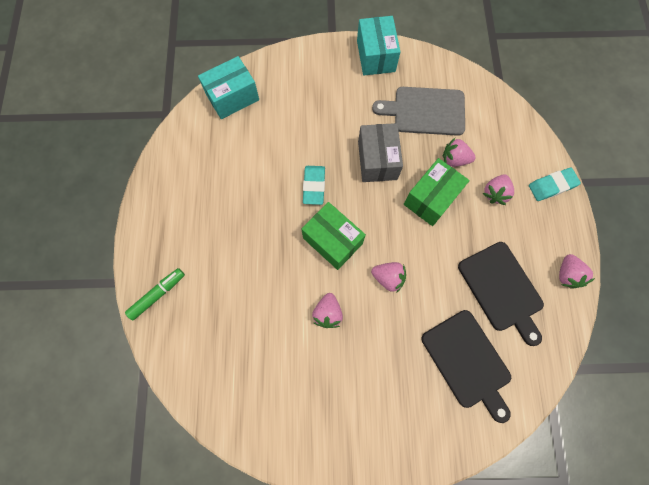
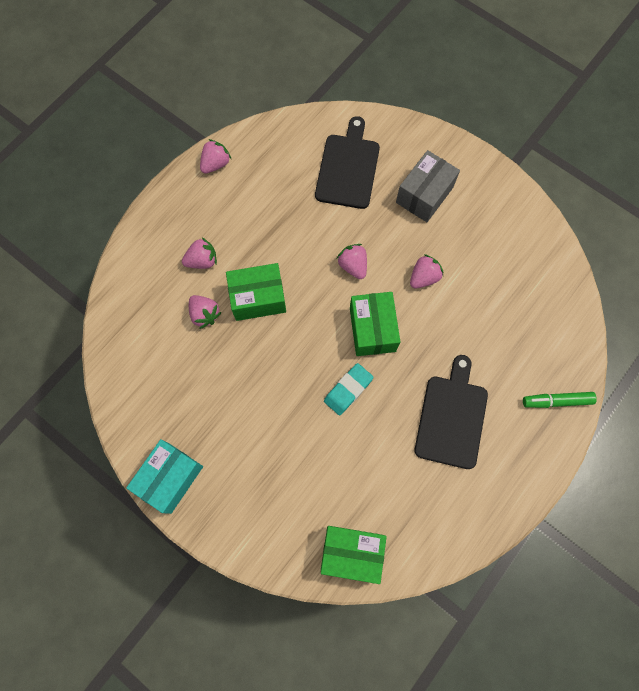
camera: 140 degrees left, 0 degrees up
turquoise box [198,56,259,119] -> green box [321,526,387,584]
grey box [358,123,403,182] -> grey box moved to [396,150,460,222]
grey cutting board [372,87,465,136] -> none
black cutting board [458,242,544,346] -> black cutting board moved to [415,355,488,469]
turquoise eraser [529,168,581,201] -> none

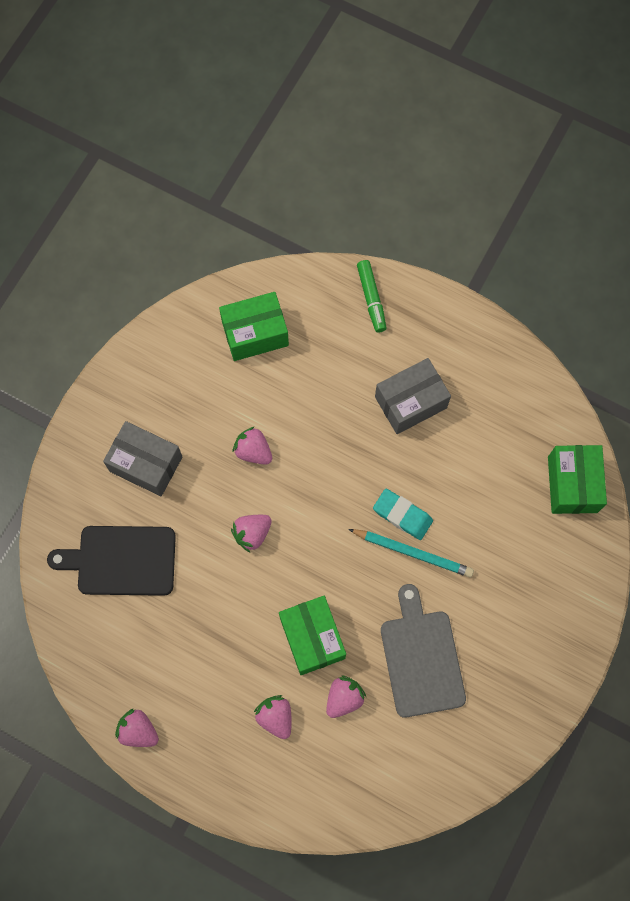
camera: 100 degrees left, 0 degrees up
turquoise box [126,439,203,514] -> none
green box [350,292,400,356] -> green box moved to [219,292,289,361]
black cutting board [415,355,488,469] -> grey box [375,358,451,434]
none -> turquoise pencil [348,529,474,577]
none -> grey cutting board [381,584,466,718]

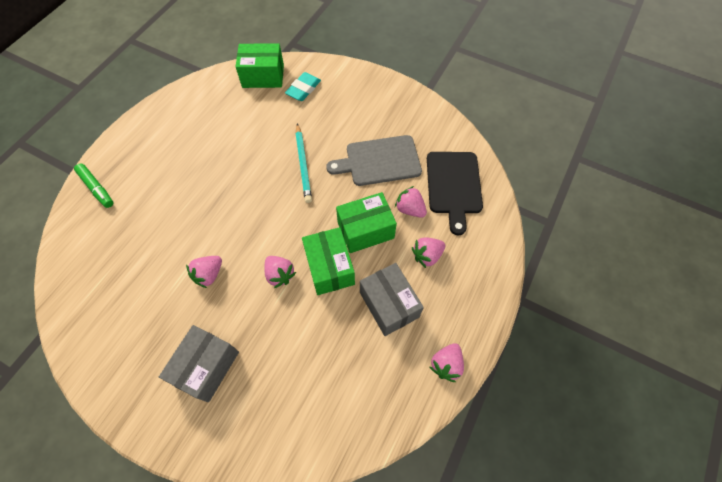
camera: 90 degrees left, 10 degrees down
black cutting board [47,526,176,596] -> black cutting board moved to [427,152,483,235]
green box [219,292,289,361] -> green box moved to [302,227,355,295]
turquoise pencil [348,529,474,577] -> turquoise pencil turned 150 degrees clockwise [295,123,312,203]
green marker [357,260,387,333] -> green marker turned 60 degrees clockwise [74,163,113,208]
turquoise eraser [373,489,433,540] -> turquoise eraser moved to [285,72,321,101]
grey box [375,358,451,434] -> grey box moved to [360,263,424,336]

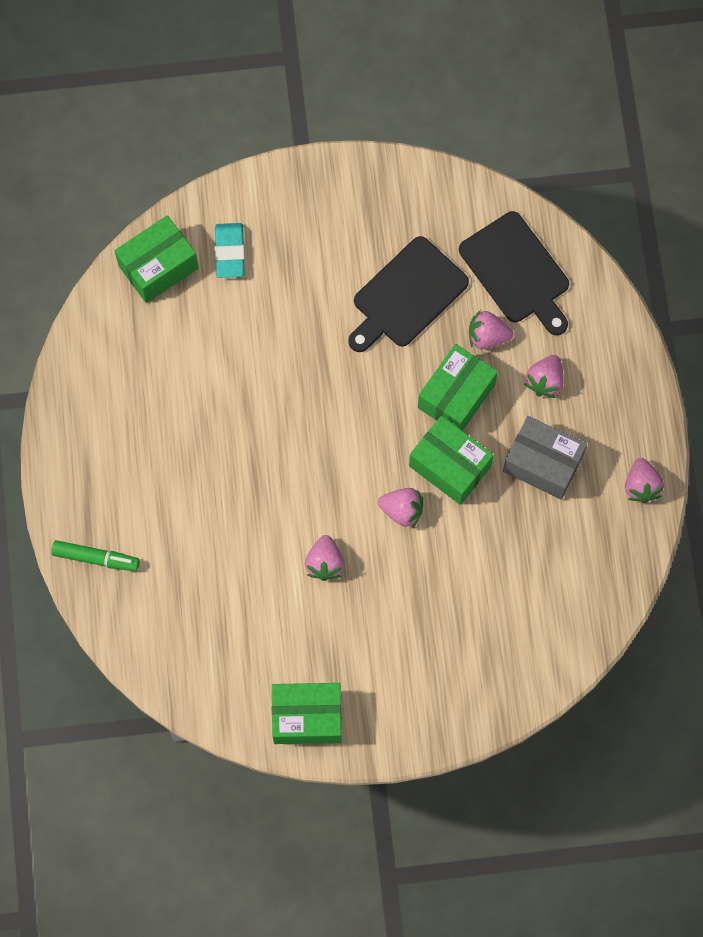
camera: 35 degrees left, 10 degrees up
grey box [159,325,239,402] -> none
turquoise pencil [295,123,312,203] -> none
grey cutting board [326,135,422,186] -> black cutting board [348,236,469,352]
none -> green box [272,683,342,744]

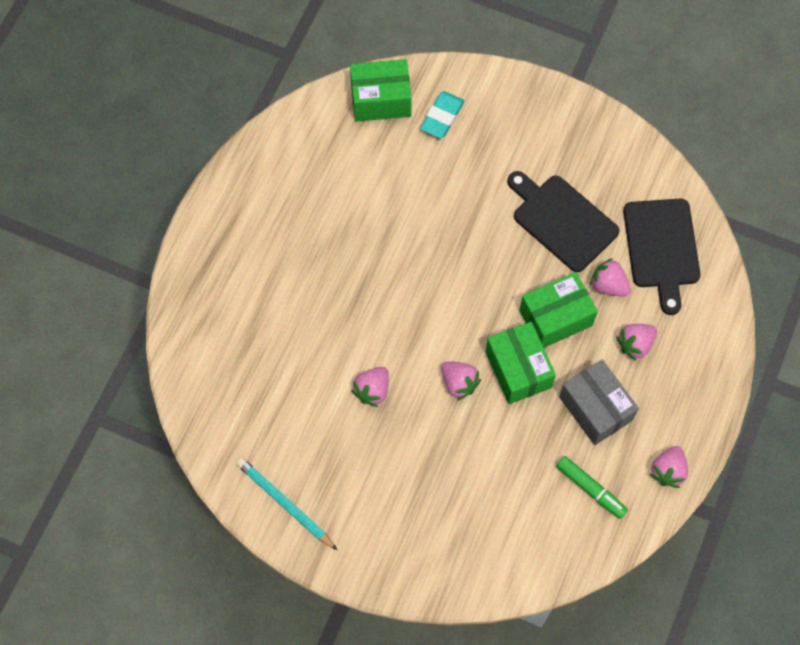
camera: 30 degrees right, 5 degrees down
green marker [51,540,140,571] -> green marker moved to [556,456,628,519]
green box [272,683,342,744] -> turquoise pencil [236,457,337,550]
black cutting board [348,236,469,352] -> black cutting board turned 60 degrees clockwise [507,171,619,272]

